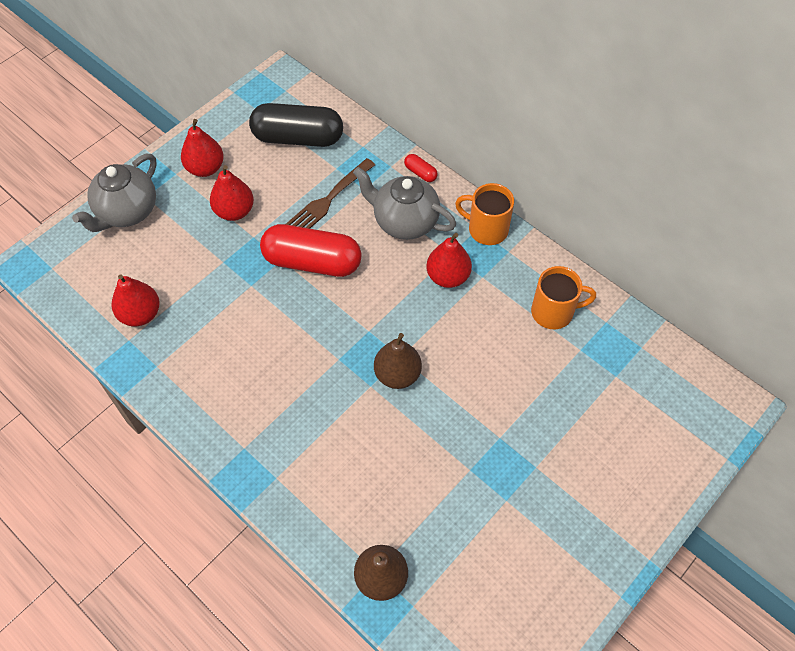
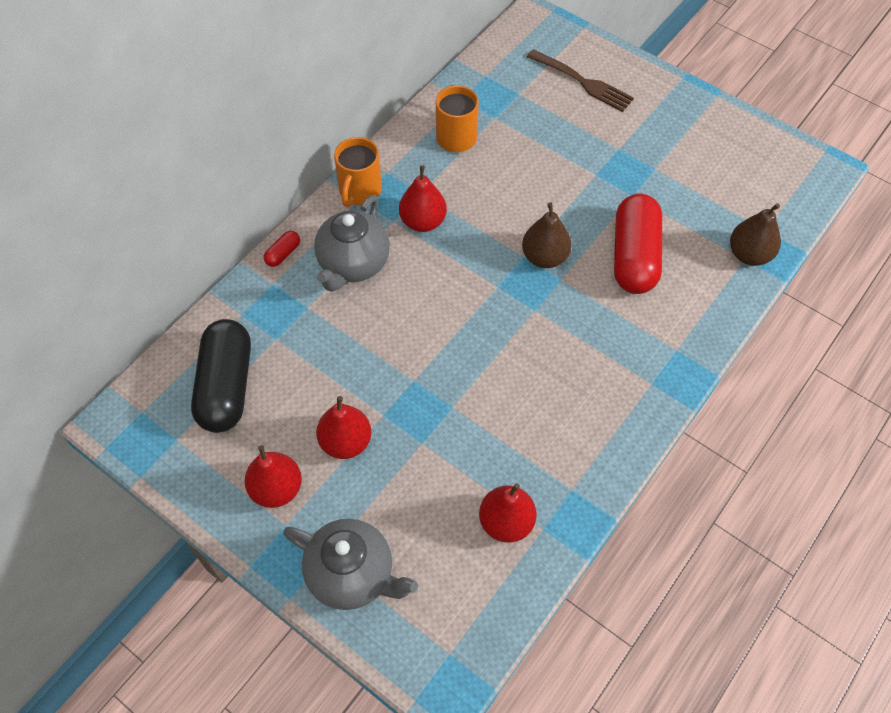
camera: 95 degrees left, 0 degrees up
red capsule [260,224,362,277] -> red capsule moved to [614,194,662,294]
brown fork [286,158,375,229] -> brown fork moved to [527,49,634,112]

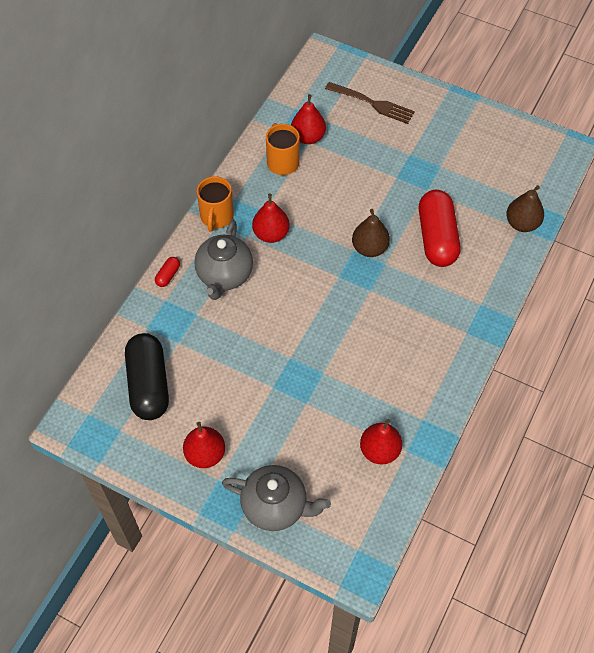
camera: 10 degrees left, 0 degrees up
red pear [316,396,372,459] -> red pear moved to [291,94,326,144]

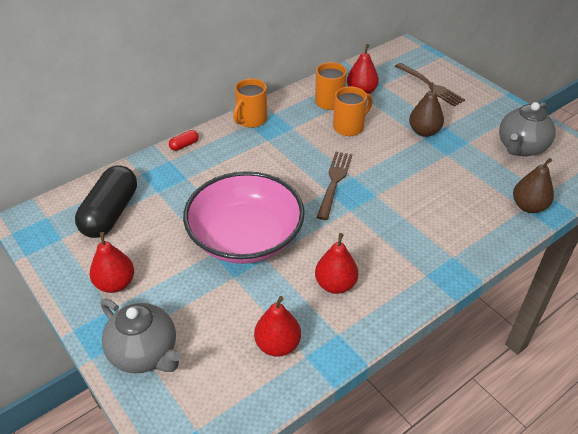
camera: 25 degrees right, 15 degrees down
grey teapot [194,220,253,300] -> grey teapot moved to [499,102,556,156]
red pear [252,194,290,243] -> red pear moved to [315,233,358,294]
brown pear [352,209,390,257] -> brown pear moved to [409,82,444,137]
red capsule [419,190,460,267] -> none
none -> pink bowl [183,171,305,264]
none -> brown fork [317,152,352,220]
none -> orange mug [333,86,373,136]

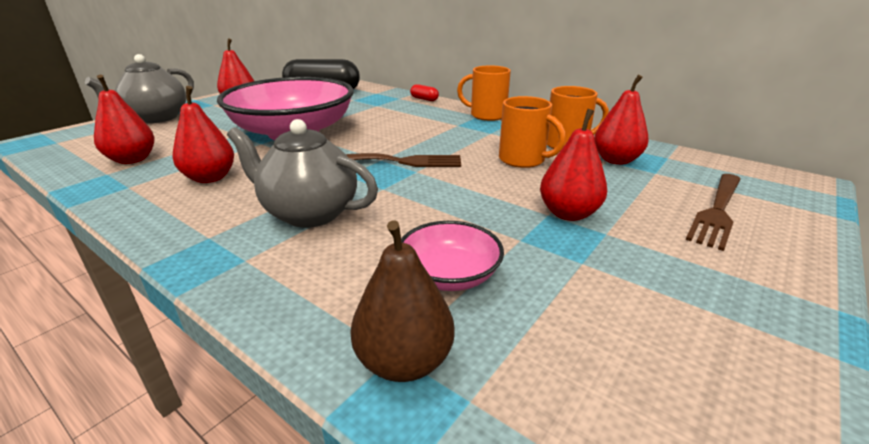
camera: 75 degrees right, 15 degrees down
brown pear [409,82,444,137] -> red pear [540,109,607,221]
grey teapot [499,102,556,156] -> grey teapot moved to [227,119,378,228]
none -> pink bowl [401,221,504,291]

